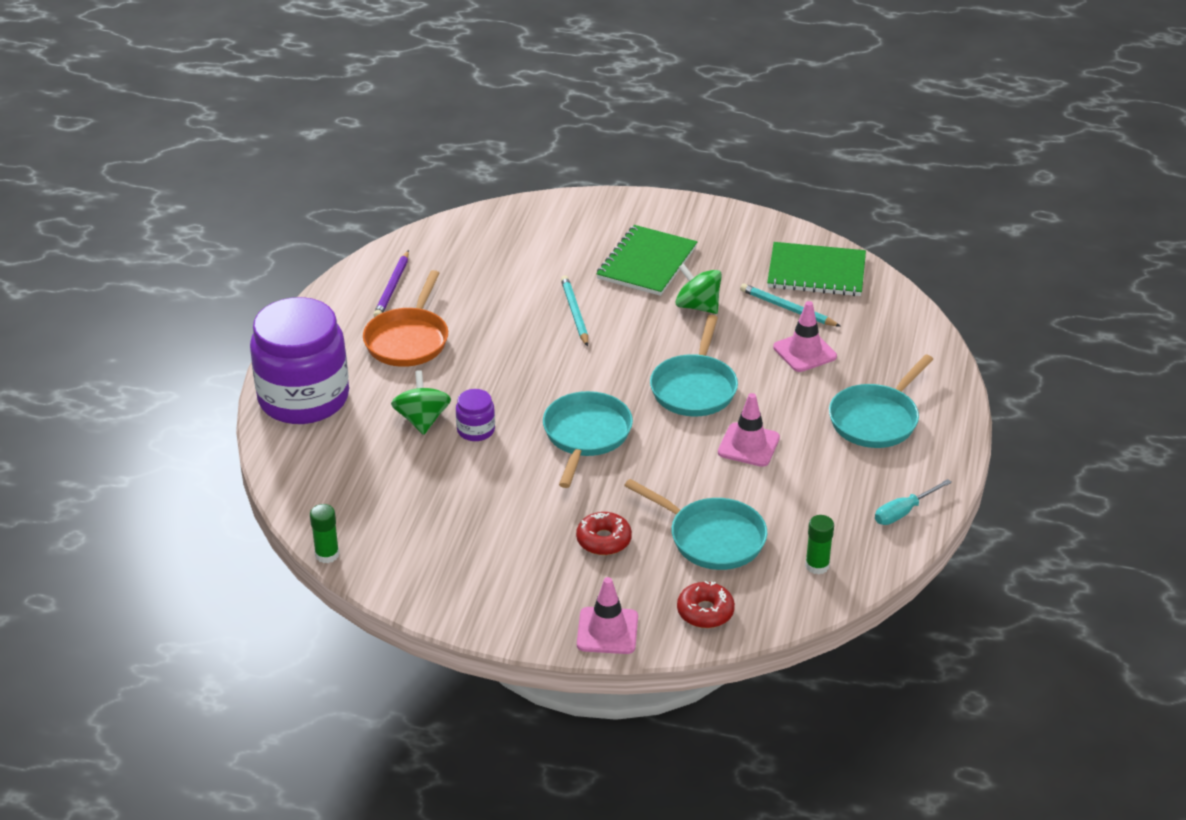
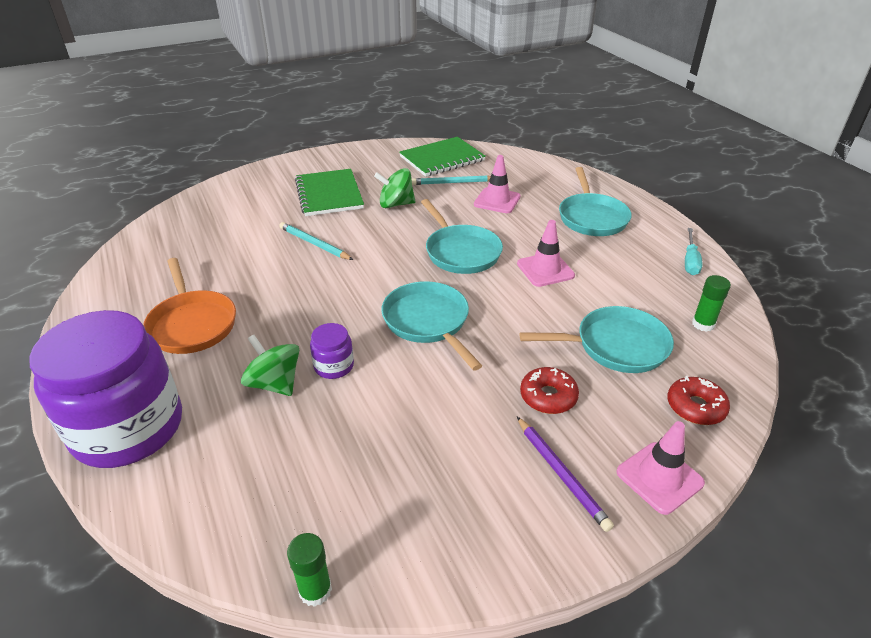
camera: 40 degrees left, 0 degrees up
purple pencil [373,250,409,317] -> purple pencil moved to [517,417,614,532]

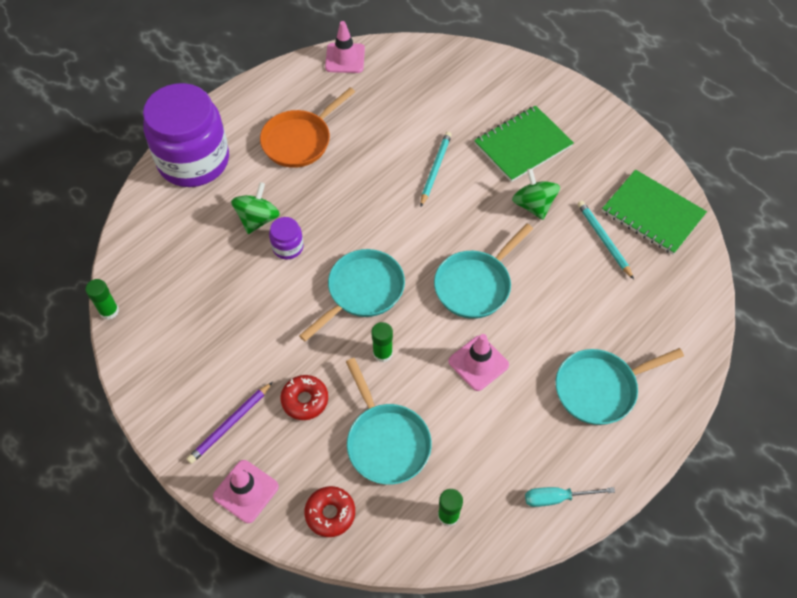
camera: 70 degrees right, 20 degrees up
pink traffic cone [474,155,521,213] -> pink traffic cone moved to [325,21,365,73]
none -> green glue stick [371,322,393,362]

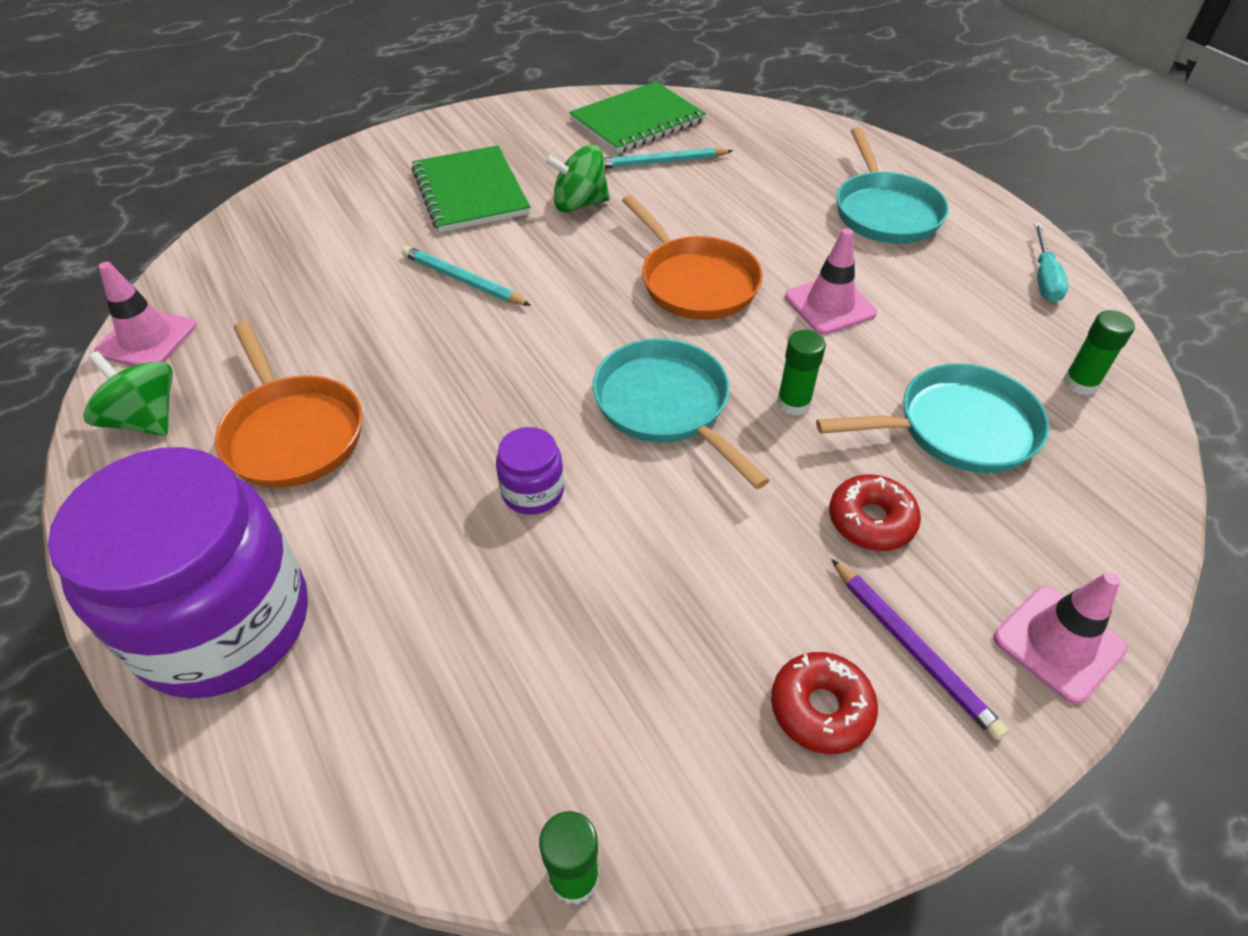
camera: 75 degrees left, 10 degrees down
green spinning top [231,182,280,234] -> green spinning top moved to [83,351,173,436]
red donut [304,486,355,537] -> red donut moved to [771,652,878,754]
turquoise pan [434,223,533,319] -> orange pan [622,195,763,320]

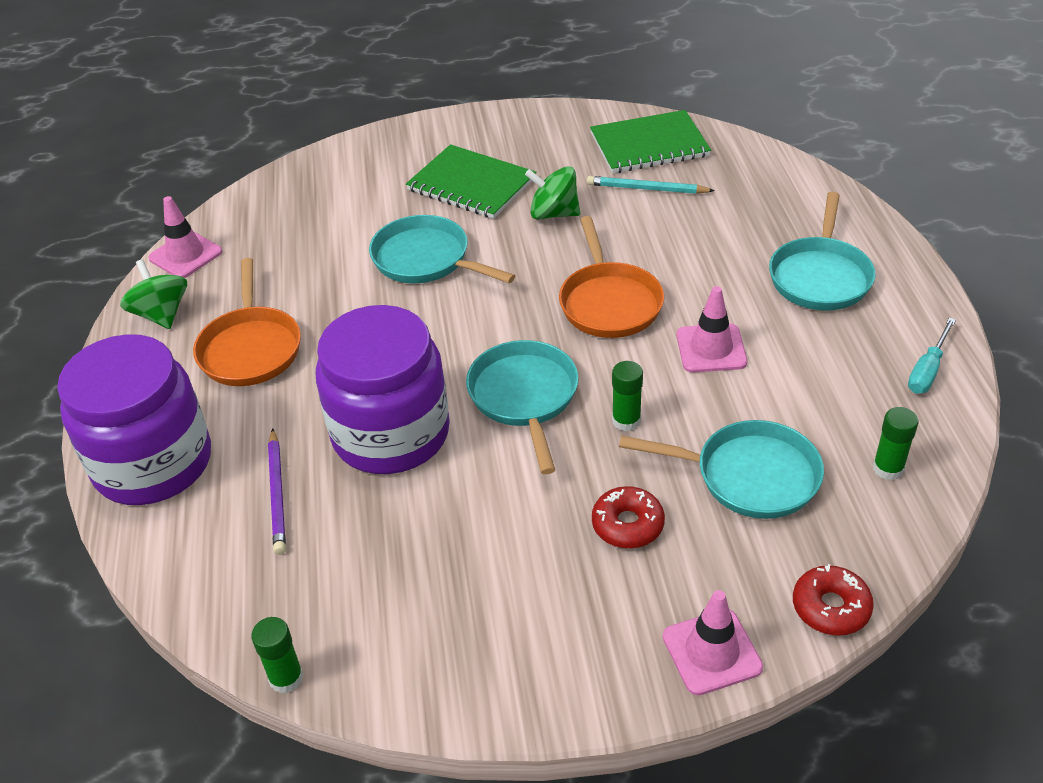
camera: 25 degrees right, 5 degrees down
turquoise pencil [402,245,531,306] -> turquoise pan [369,215,515,283]
green notebook [411,145,530,232] -> green notebook turned 60 degrees counterclockwise [406,144,536,219]
purple jar [496,427,564,515] -> purple jar [316,305,450,474], size x2.44
red donut [771,652,878,754] -> red donut moved to [793,564,874,636]
purple pencil [831,559,1008,740] -> purple pencil moved to [268,428,286,555]

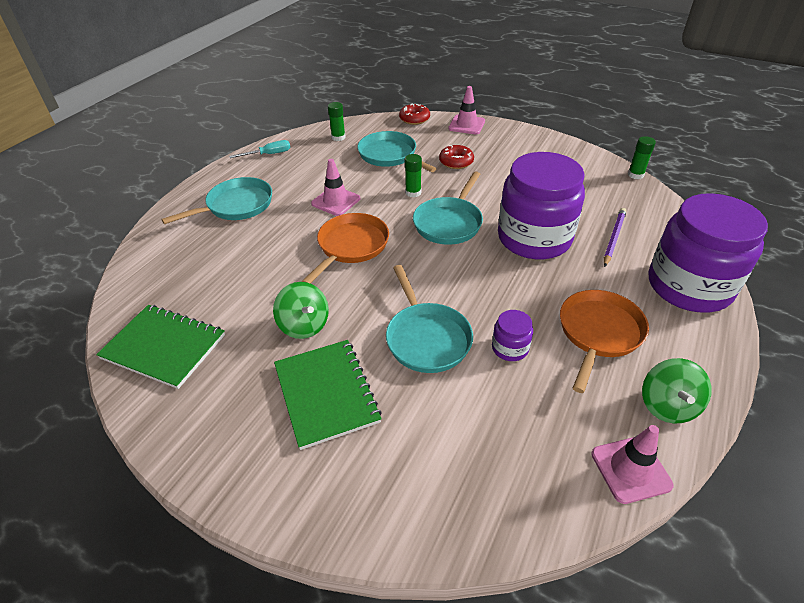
camera: 145 degrees left, 0 degrees up
turquoise pencil [587,176,715,194] -> none
none -> purple jar [492,310,533,361]

